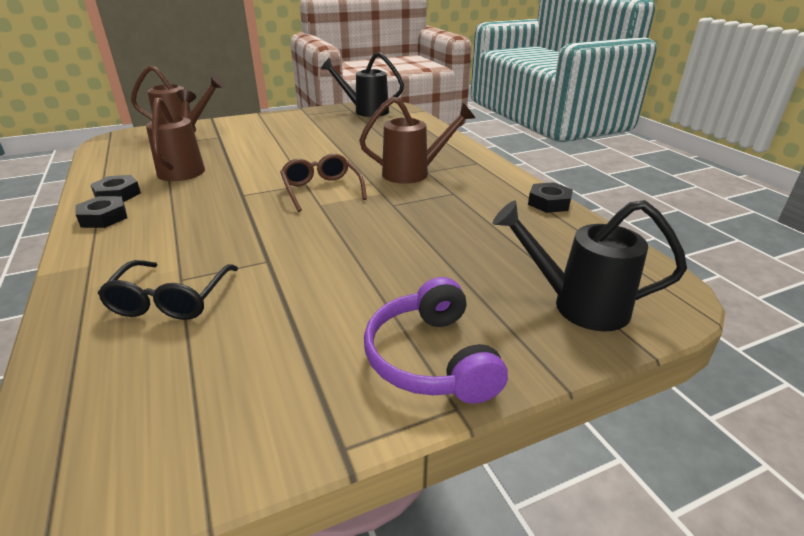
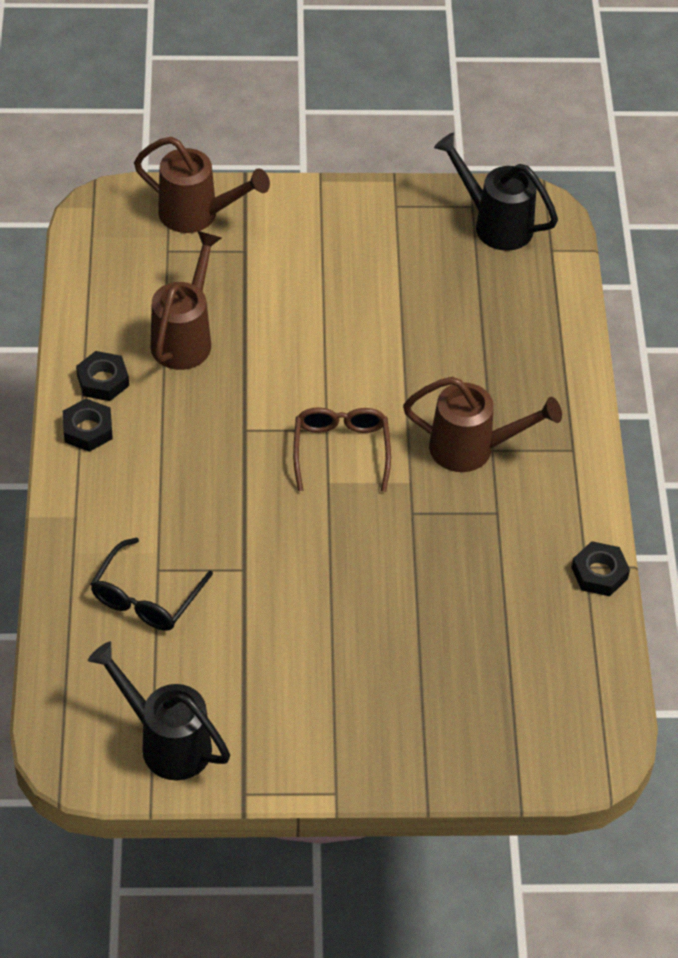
camera: 20 degrees right, 20 degrees up
purple headphones [364,277,508,404] -> none
black watering can [492,200,687,331] -> black watering can moved to [88,642,230,780]

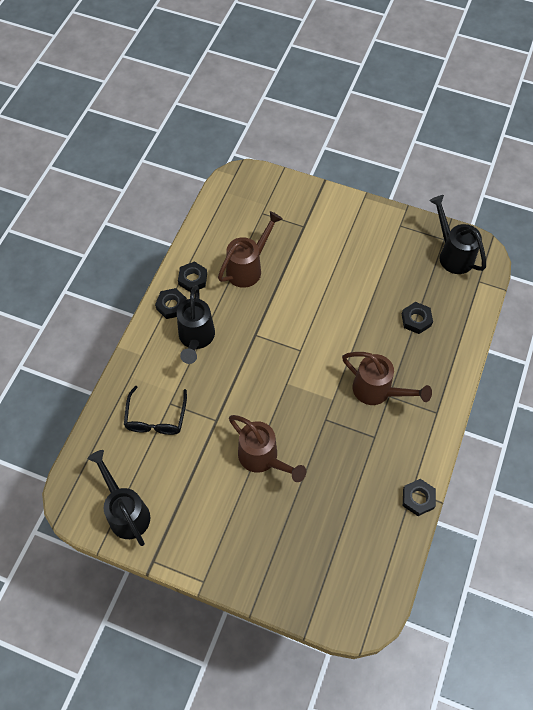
camera: 25 degrees right, 10 degrees up
black glasses [90,538,213,631] -> black glasses turned 45 degrees counterclockwise [124,386,187,435]
brown watering can [134,137,270,233] -> brown watering can moved to [229,415,306,482]
brown glasses [293,407,391,492] -> none
none -> black watering can [177,285,215,364]
none -> black nut [402,302,433,334]

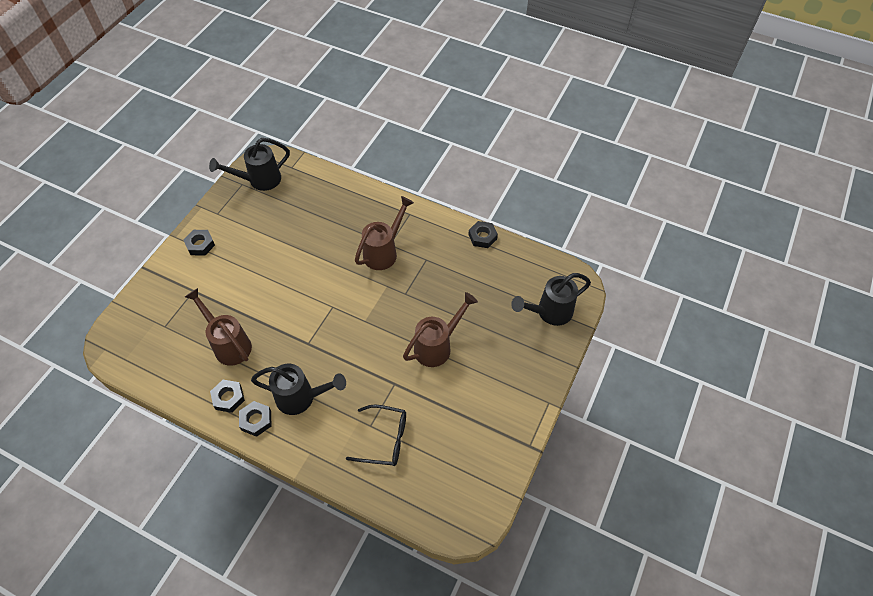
camera: 85 degrees left, 5 degrees down
black watering can [88,450,150,546] -> black watering can moved to [511,273,591,326]
black nut [402,302,433,334] -> black nut moved to [184,230,215,255]

